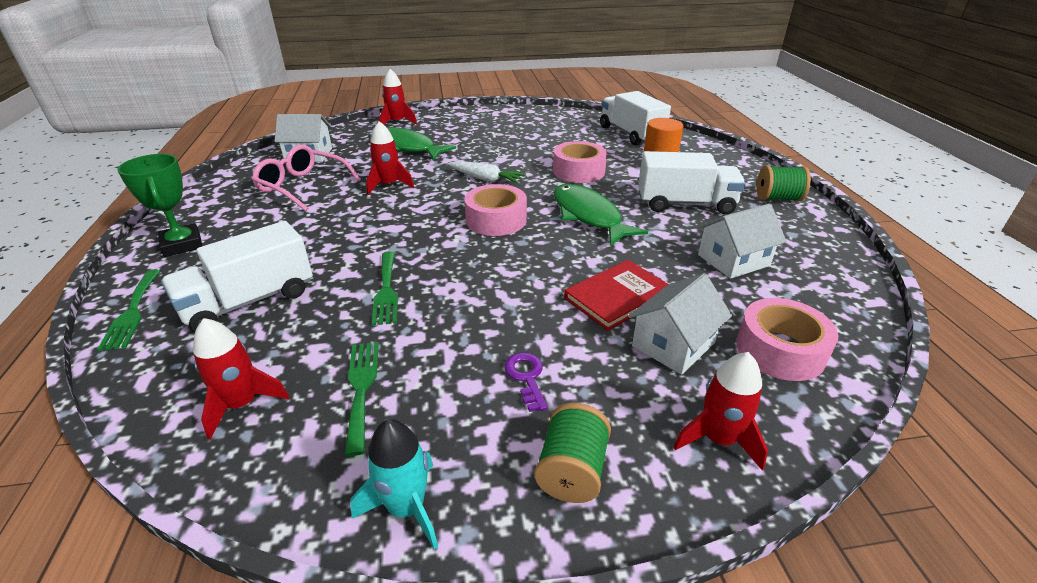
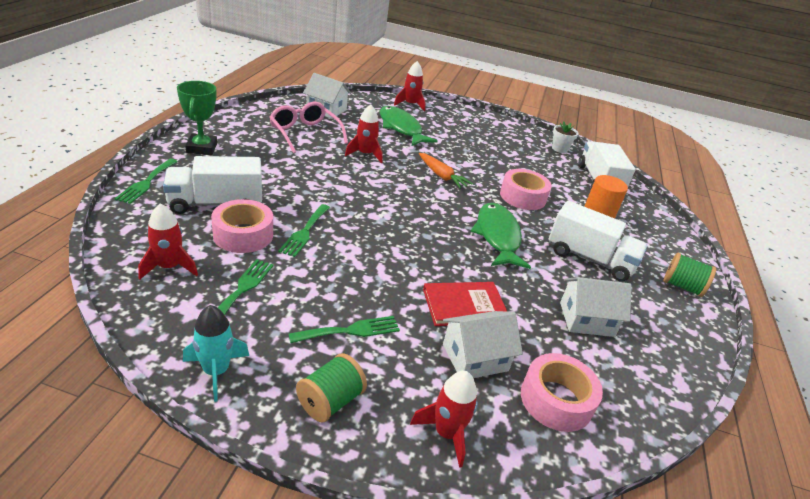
camera: 20 degrees right, 0 degrees up
white carrot [448,161,526,184] -> orange carrot [419,153,473,189]
pink tape [464,184,527,236] -> pink tape moved to [211,199,273,253]
purple key [504,352,548,412] -> green fork [289,316,400,343]
none -> white flower pot [552,121,578,153]

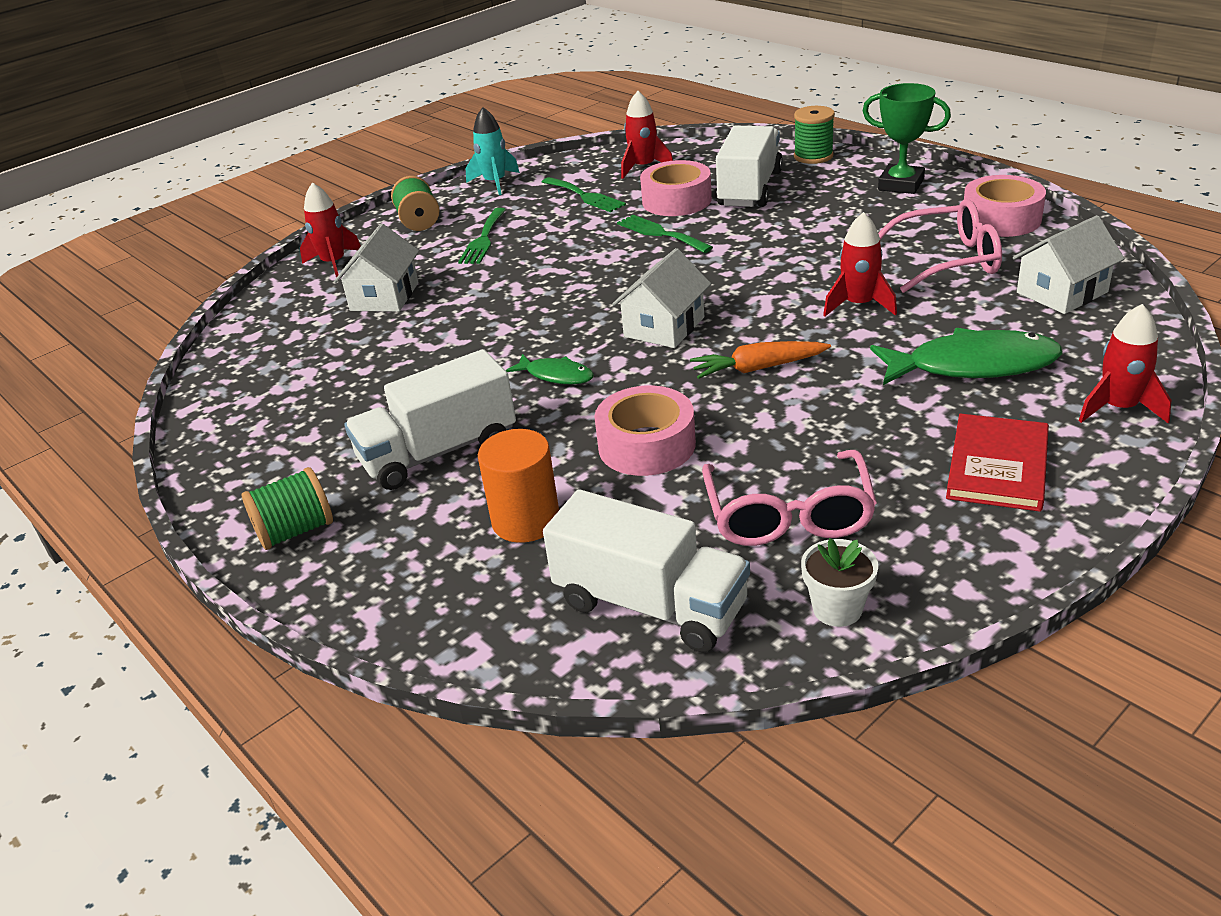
camera: 130 degrees right, 0 degrees up
green fork [114,159,178,204] -> green spool [794,106,835,164]
red book [423,282,507,326] -> red book moved to [946,414,1049,512]
green fish [470,203,531,269] -> green fish [506,354,594,384], size x0.53
pink tape [521,353,603,432] -> pink tape moved to [964,175,1046,237]
white house [560,277,632,337] -> white house moved to [612,248,711,348]
none -> pink glasses [702,450,877,546]

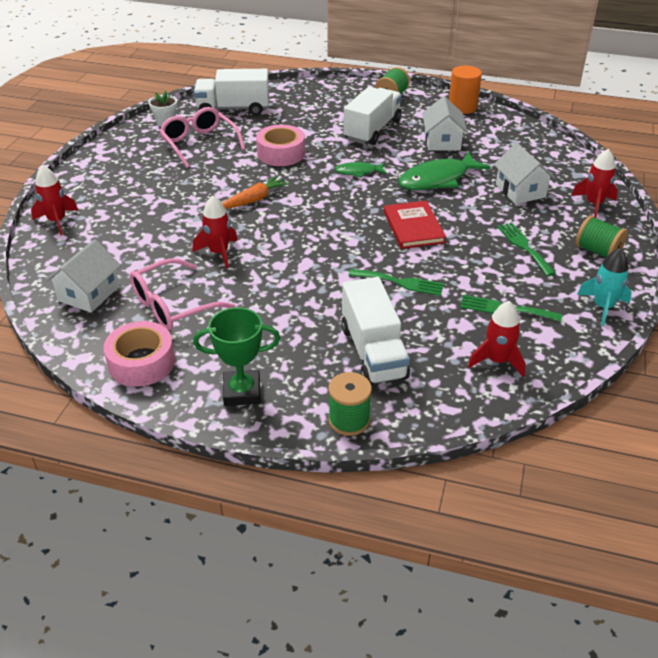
camera: 145 degrees right, 5 degrees up
orange cylinder [478,429,559,543] -> orange cylinder moved to [449,66,482,114]
white house [612,248,711,348] -> white house moved to [422,96,468,151]
pink tape [640,160,712,216] -> none
green fish [870,328,1062,385] -> green fish moved to [398,151,490,190]
red book [946,414,1049,512] -> red book moved to [384,201,446,249]

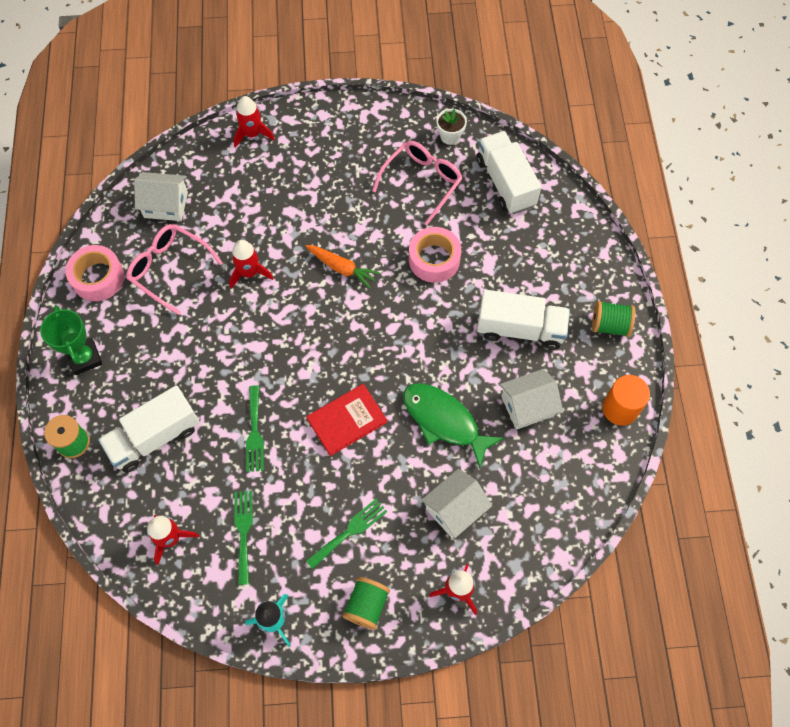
camera: 70 degrees right, 25 degrees up
green fish [335,162,387,178] -> none

